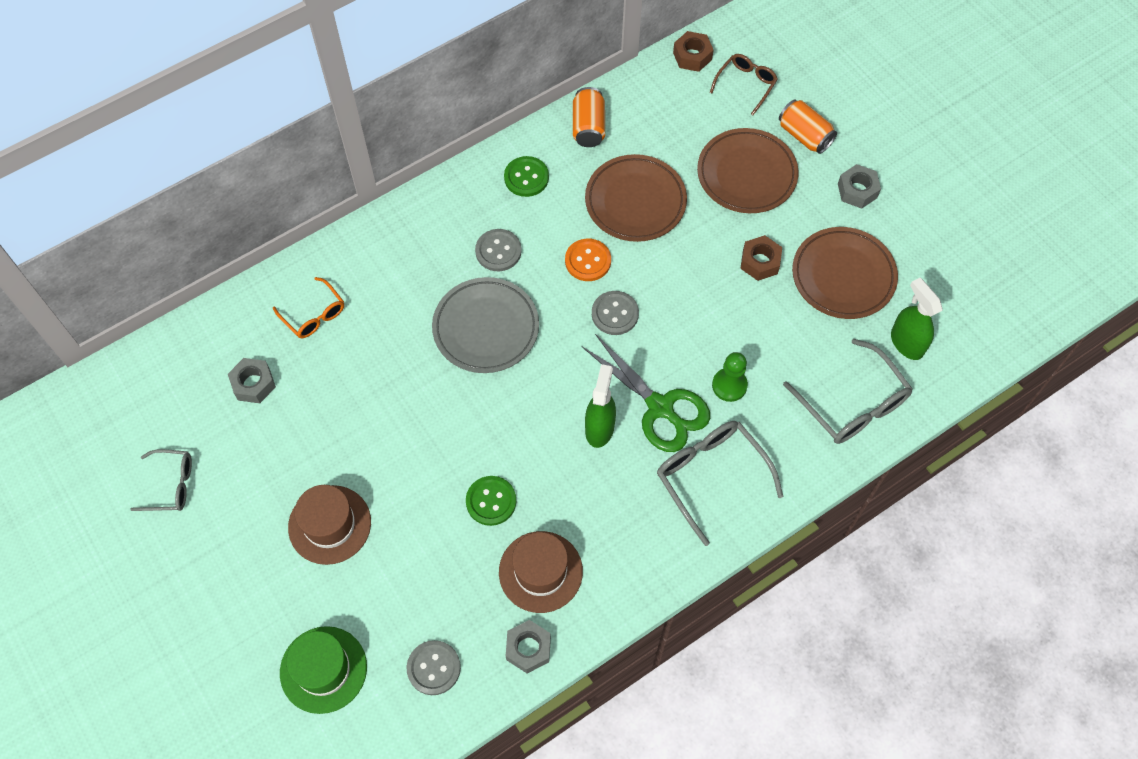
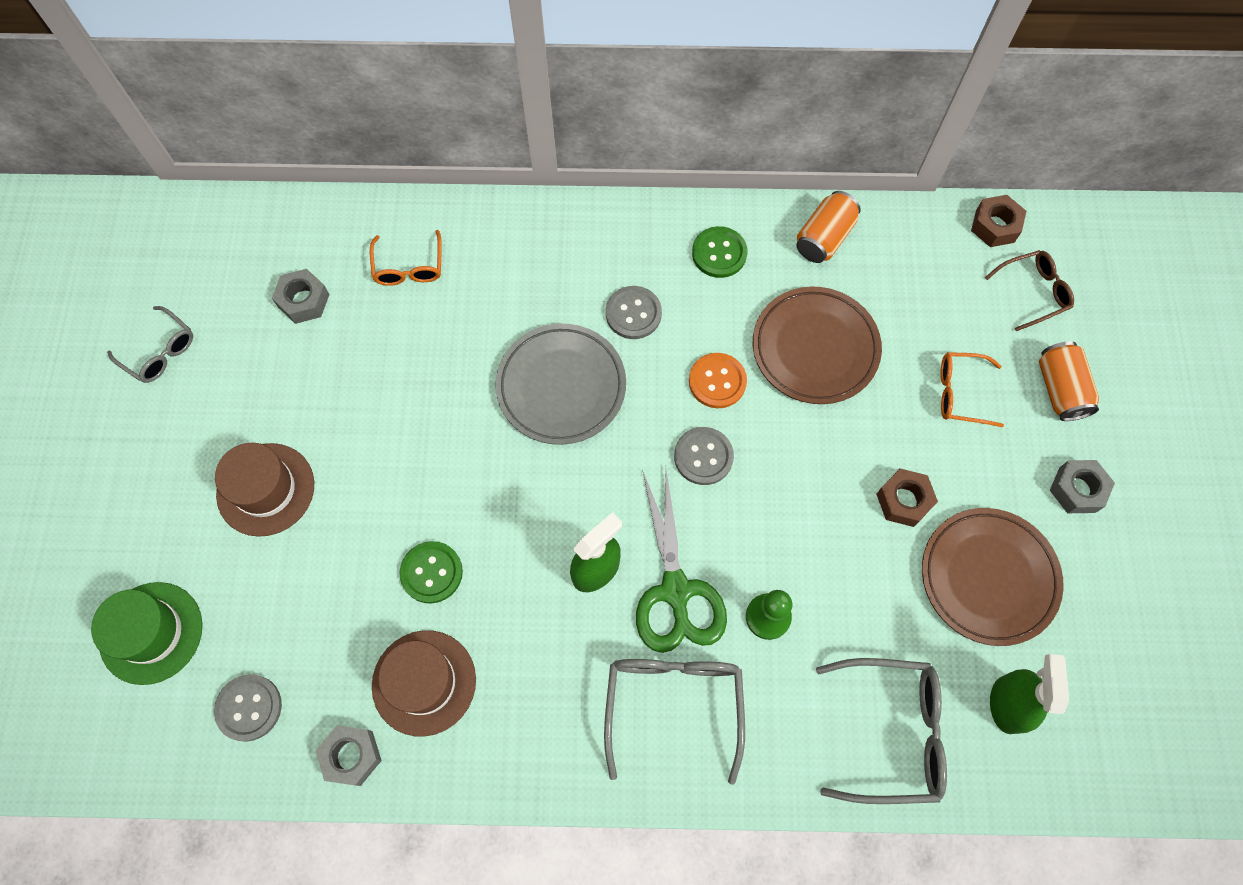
camera: 35 degrees right, 5 degrees up
brown plate [697,128,799,213] -> orange glasses [940,352,1004,427]
grey glasses [783,339,913,444] -> grey glasses turned 90 degrees counterclockwise [816,658,947,804]

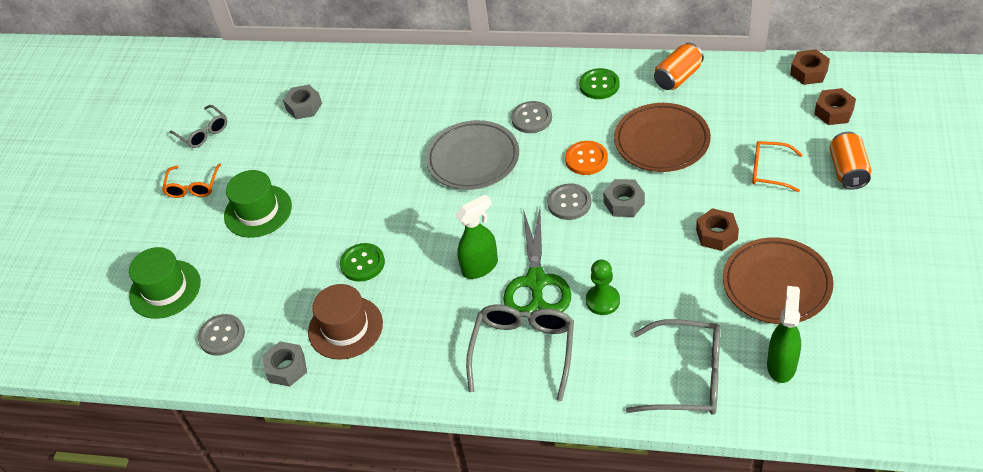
camera: 15 degrees right, 20 degrees down
brown hat [215,443,314,537] -> green hat [224,170,292,238]
orange glasses [370,230,442,286] -> orange glasses moved to [162,164,221,198]
brown glasses [985,250,1074,331] -> brown nut [814,88,856,125]
grey nut [1050,460,1115,513] -> grey nut moved to [603,179,645,217]

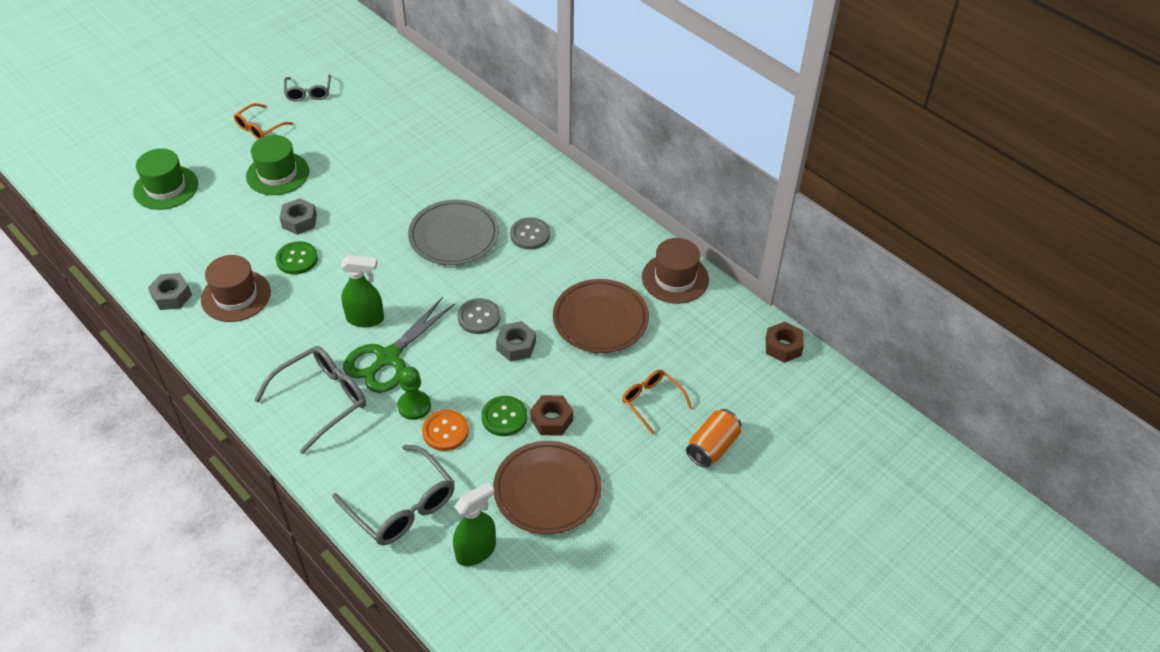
camera: 30 degrees right, 0 degrees up
grey button [198,314,245,356] -> none
grey nut [283,85,322,119] -> grey nut moved to [280,198,317,235]
orange button [565,141,608,175] -> orange button moved to [422,410,469,451]
green button [579,68,620,99] -> green button moved to [481,396,527,436]
orange can [654,43,704,90] -> brown hat [642,238,709,304]
brown nut [814,88,856,125] -> none

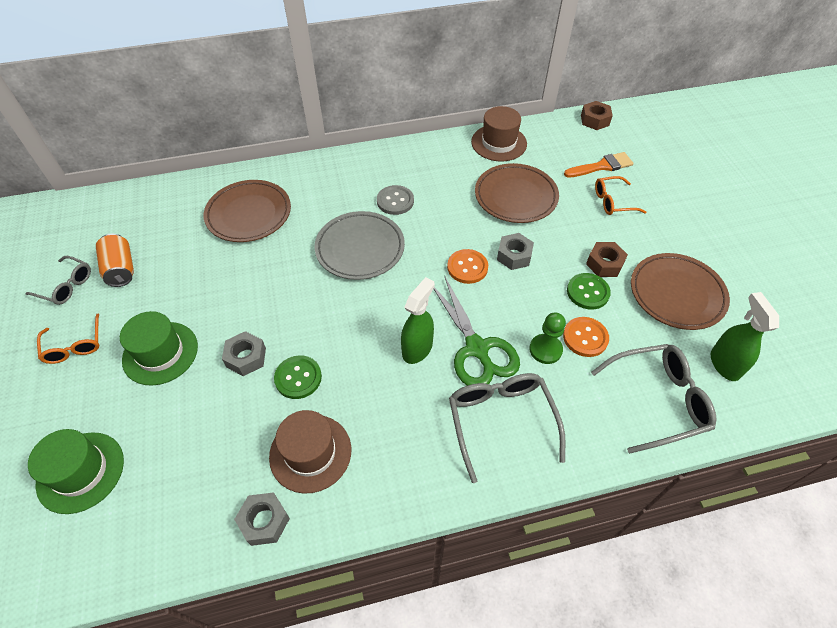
camera: 60 degrees left, 5 degrees up
grey button [457,298,500,334] -> orange button [447,249,488,284]
orange can [686,409,741,468] -> orange can moved to [96,234,134,287]
none -> brown plate [204,180,291,242]
none -> orange brush [564,152,633,177]

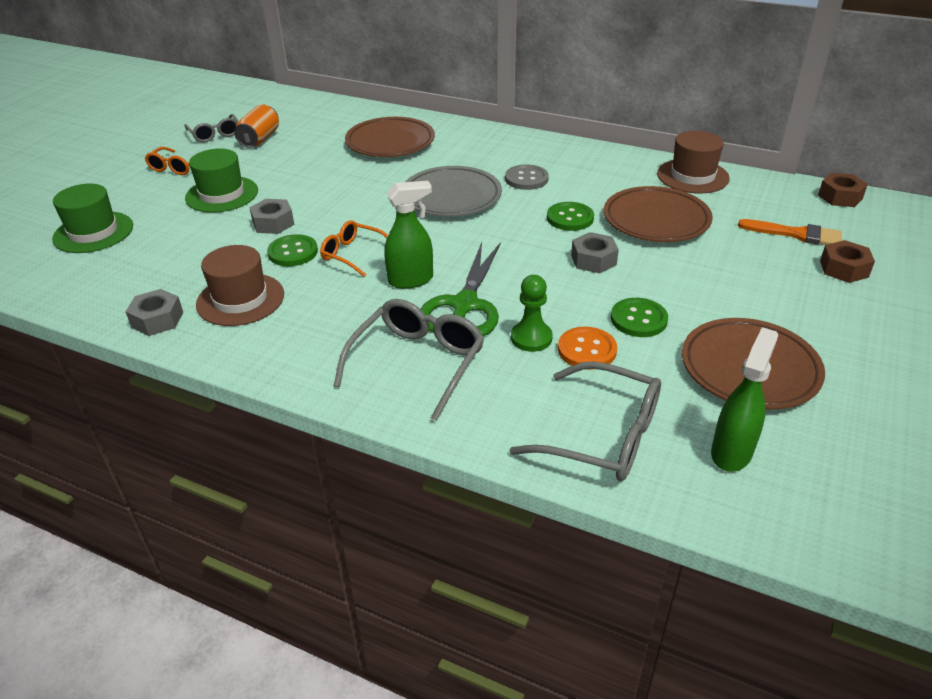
camera: 40 degrees right, 15 degrees down
orange button [447,249,488,284] -> none
brown nut [586,242,628,277] -> brown nut moved to [820,240,875,283]
orange glasses [595,176,647,215] -> orange glasses moved to [320,220,388,277]
none -> green button [547,202,594,231]

